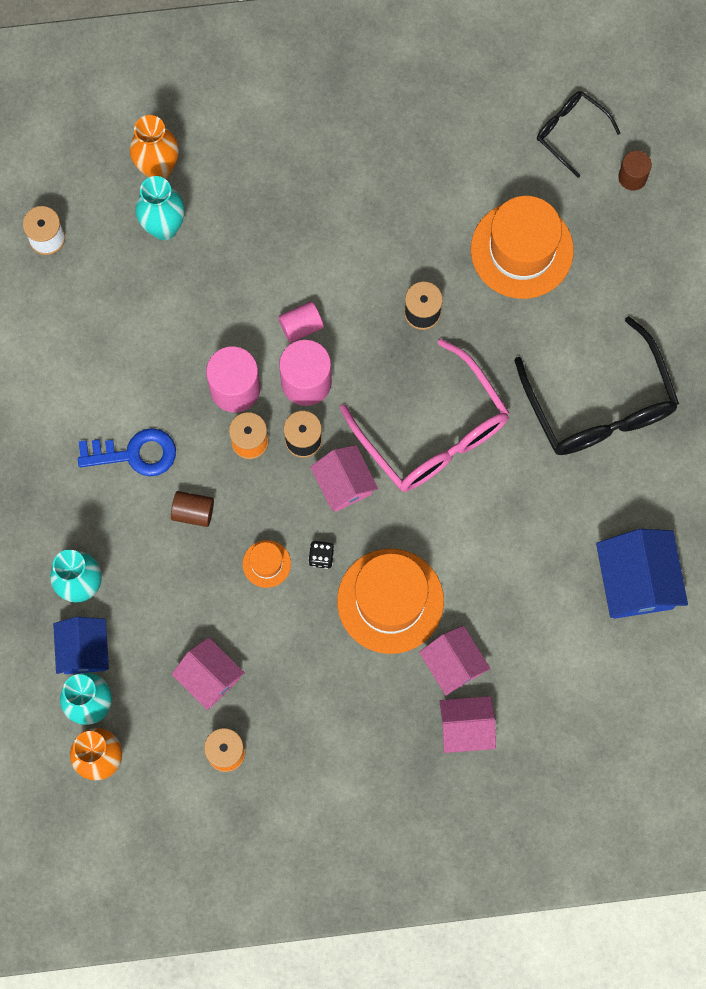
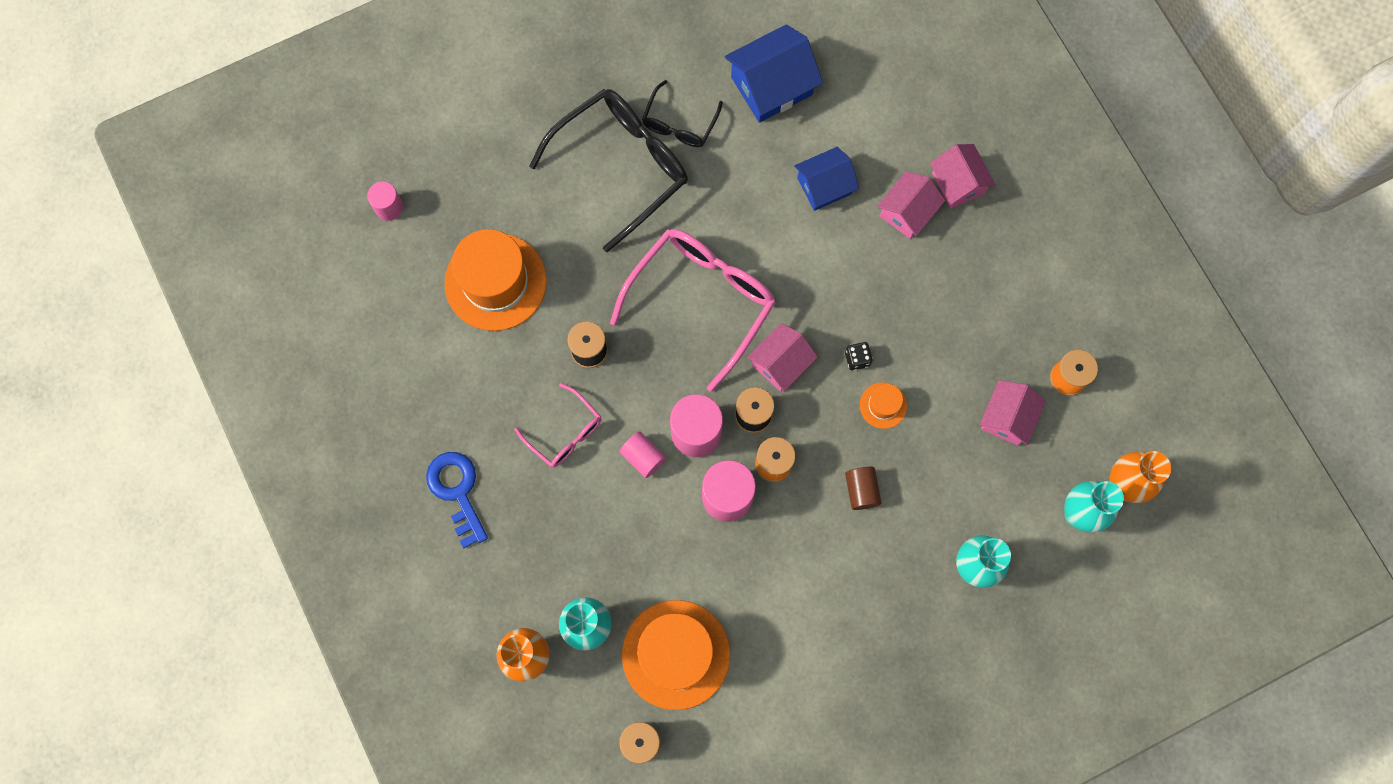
camera: 110 degrees left, 0 degrees up
blue house [53,617,109,674] -> blue house moved to [794,147,859,211]
blue key [78,428,176,476] -> blue key moved to [426,452,488,548]
orange hat [337,549,444,654] -> orange hat moved to [622,600,730,710]
black glasses [537,91,621,178] -> black glasses moved to [642,80,723,147]
brown cylinder [618,151,652,191] -> pink cylinder [367,182,403,221]
none -> pink glasses [514,383,601,468]

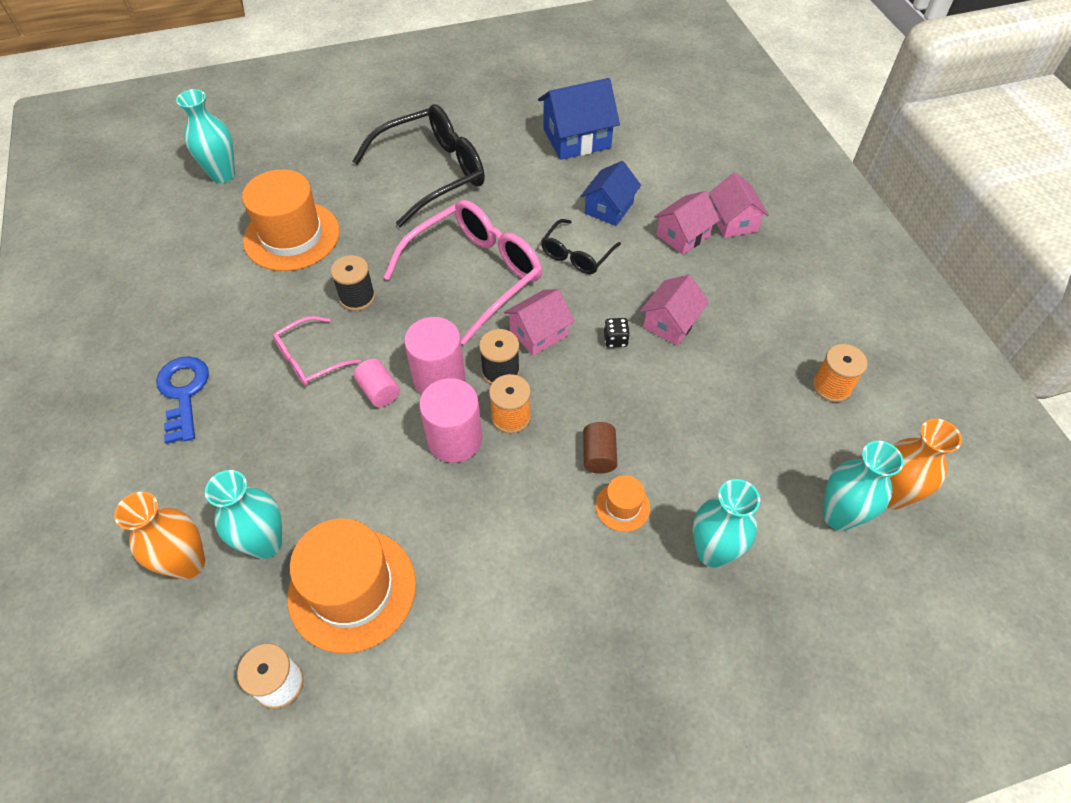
camera: 10 degrees right, 20 degrees down
pink cylinder [367,182,403,221] -> turquoise vase [176,89,235,183]
pink glasses [514,383,601,468] -> pink glasses turned 90 degrees clockwise [273,316,361,386]
black glasses [642,80,723,147] -> black glasses moved to [541,219,621,274]
blue house [794,147,859,211] -> blue house turned 45 degrees counterclockwise [581,161,641,226]
orange hat [860,382,907,429] -> orange hat moved to [596,475,650,532]
pink house [980,380,1046,445] -> pink house moved to [640,275,709,345]

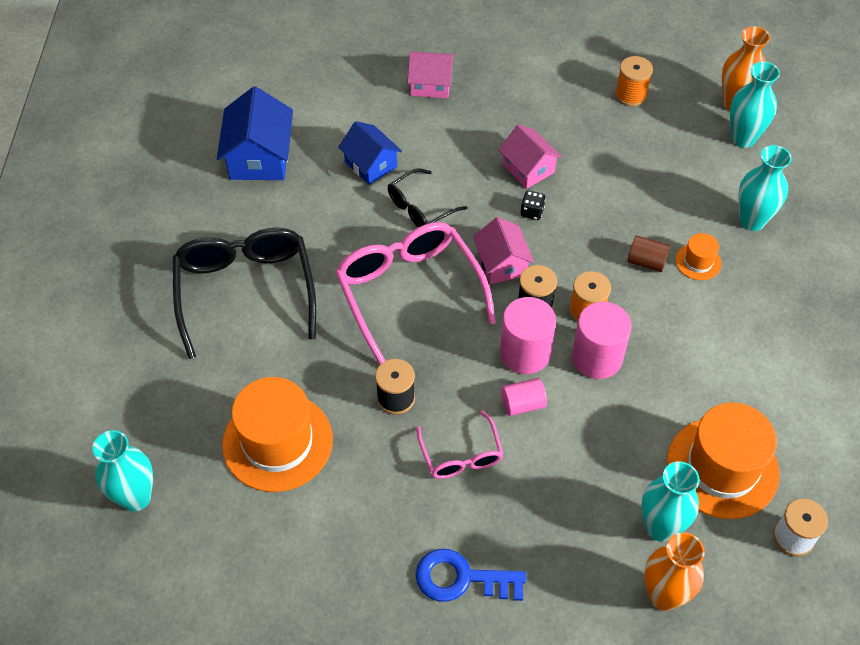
camera: 70 degrees left, 0 degrees up
black glasses [541,219,621,274] -> black glasses turned 90 degrees clockwise [388,168,468,227]
pink house [654,191,720,255] -> none

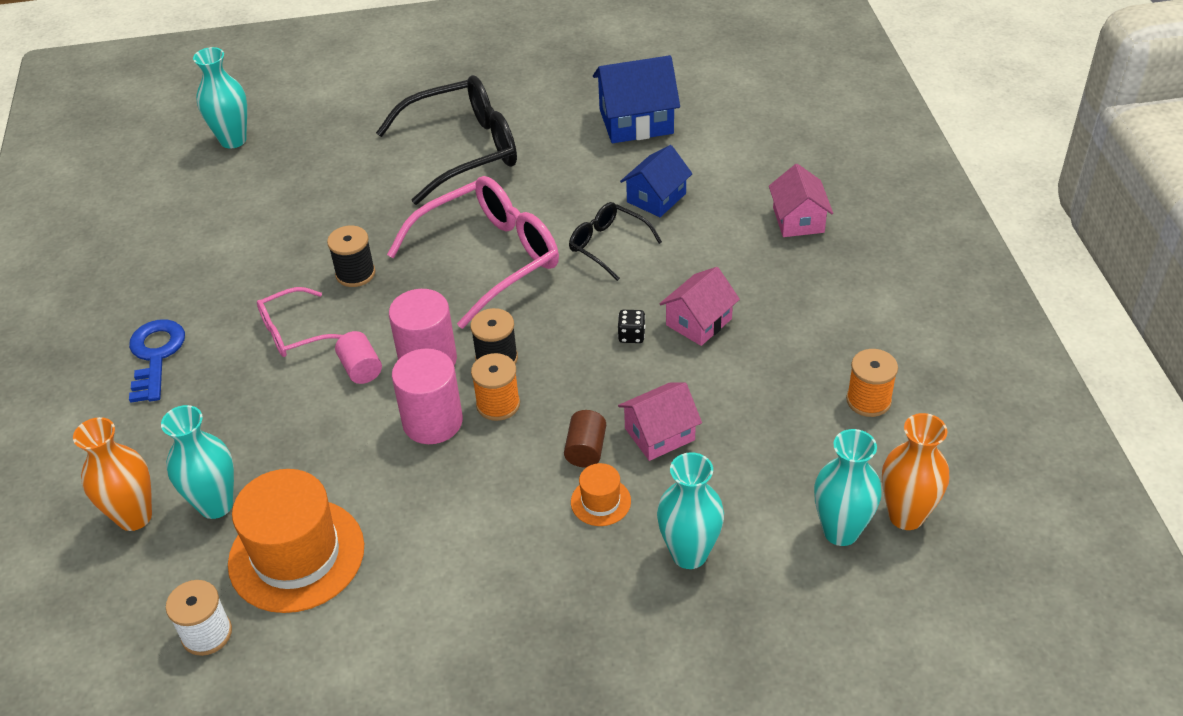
camera: 80 degrees right, 10 degrees down
orange hat [222,377,333,492] -> none
pink house [473,217,534,284] -> pink house moved to [618,382,702,461]

